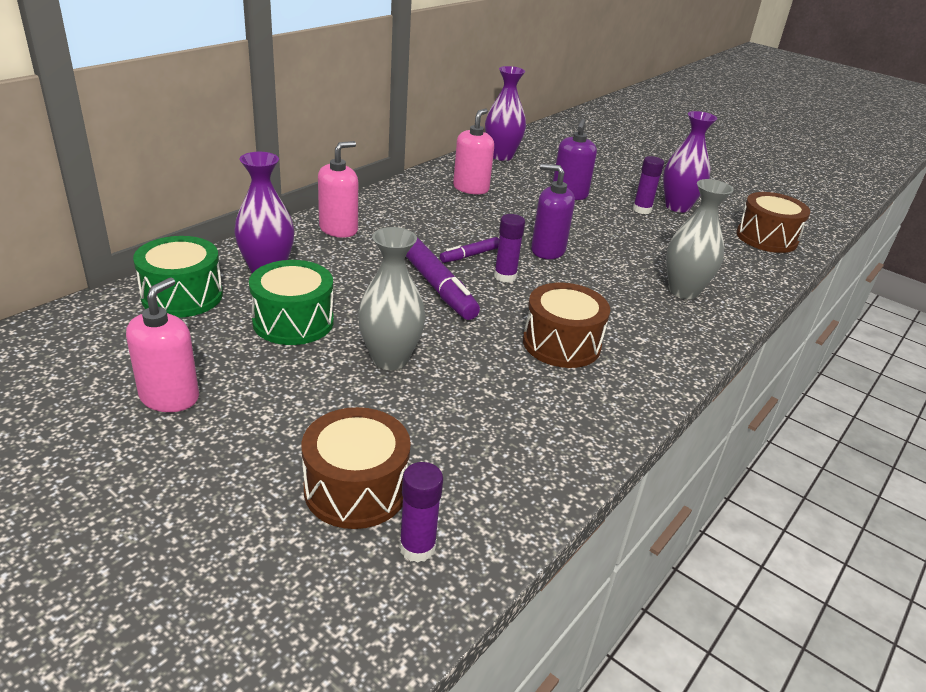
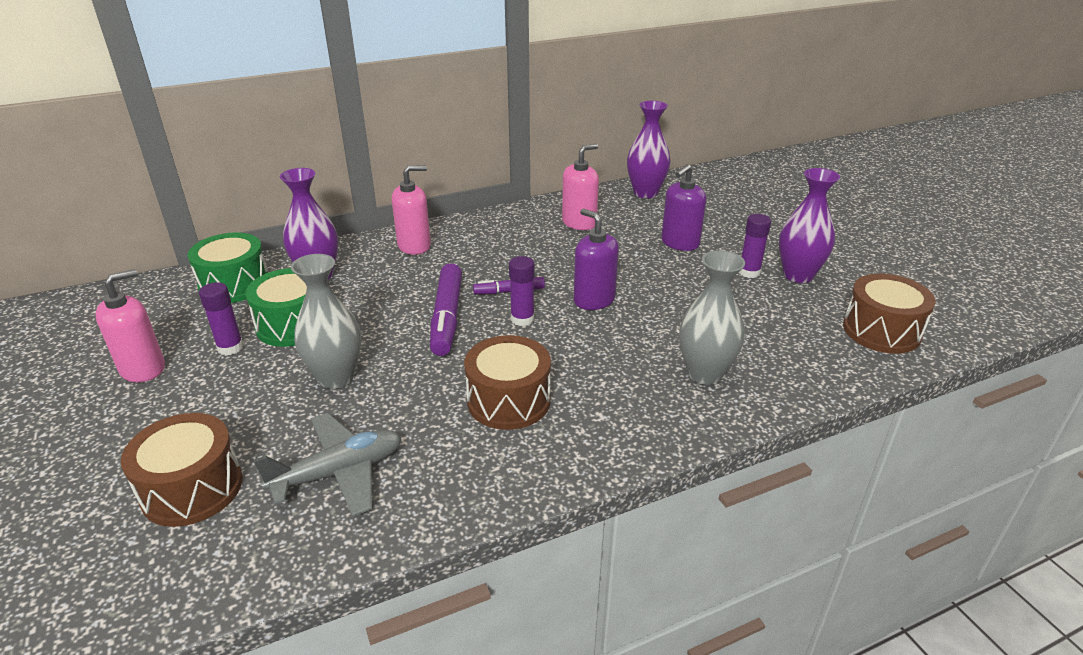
camera: 30 degrees right, 0 degrees up
purple glue stick [399,462,443,563] -> purple glue stick moved to [199,282,244,355]
none -> grey plane [254,413,401,517]

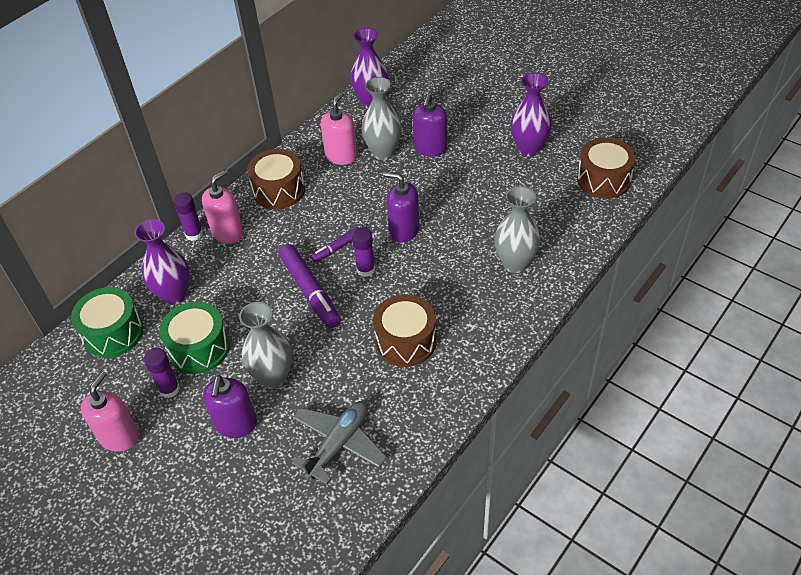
camera: 25 degrees left, 15 degrees up
brown drum [121,413,242,527] -> brown drum moved to [247,149,305,209]
purple glue stick [739,214,771,278] -> purple glue stick moved to [173,192,203,241]
none -> purple soap dispenser [203,375,257,438]
none -> grey vase [361,77,402,160]

